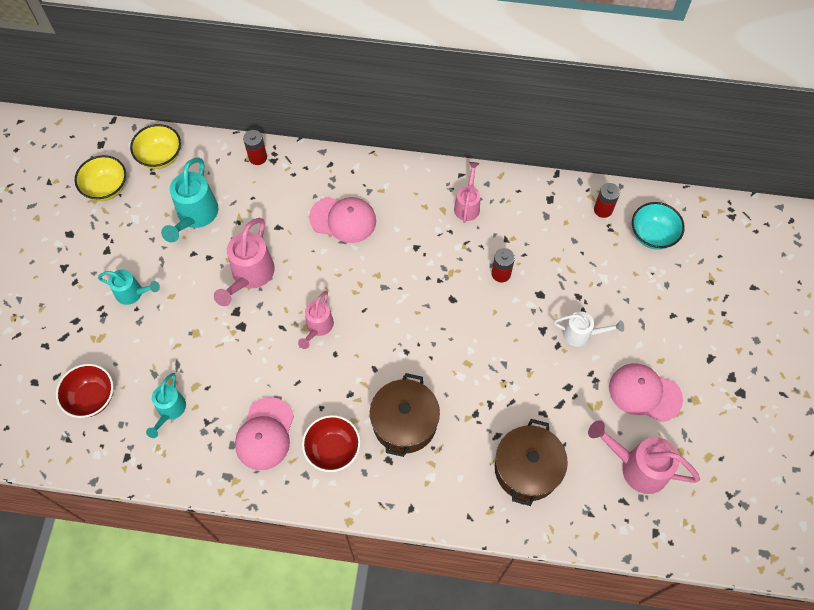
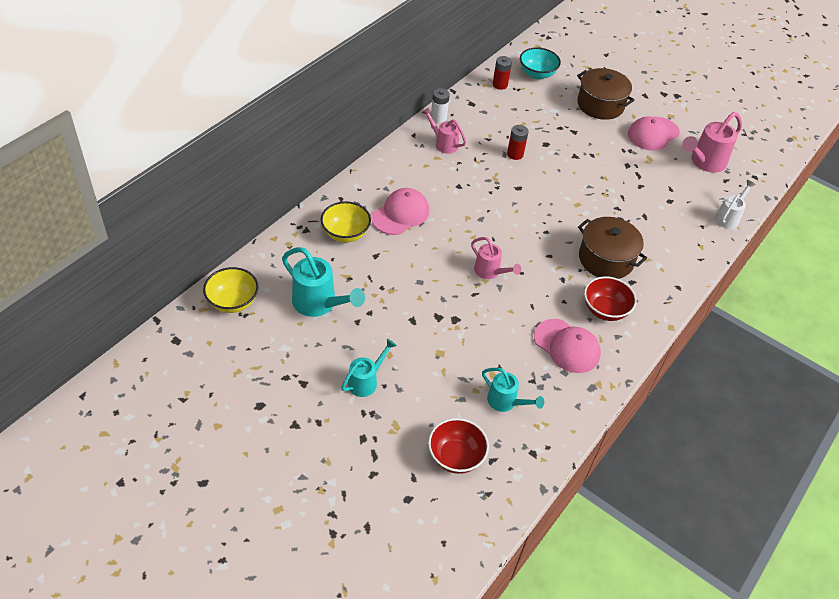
camera: 65 degrees left, 15 degrees down
yellow bowl [75,155,126,201] -> yellow bowl moved to [321,201,371,242]
pink watering can [214,218,275,306] -> none
red battery [243,130,267,165] -> none
brown pot [495,419,568,506] -> brown pot moved to [577,68,634,120]
white watering can [553,311,624,347] -> white watering can moved to [715,180,756,229]
none -> white battery [431,88,450,123]

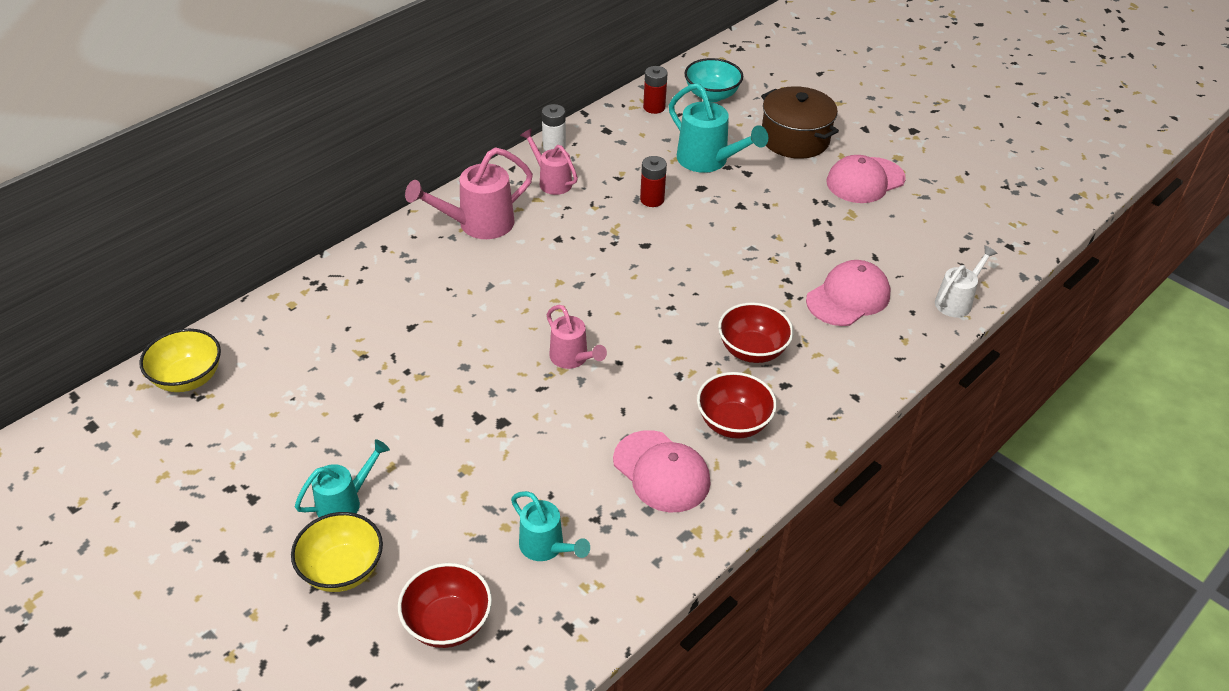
camera: 10 degrees right, 5 degrees down
turquoise watering can [282,247,365,317] -> turquoise watering can moved to [669,83,768,173]
yellow bowl [321,201,371,242] -> yellow bowl moved to [291,512,383,592]
pink cap [371,188,429,235] -> pink cap moved to [806,260,891,326]
brown pot [578,217,647,279] -> red bowl [718,302,794,363]
pink watering can [682,112,742,172] -> pink watering can moved to [405,147,533,239]

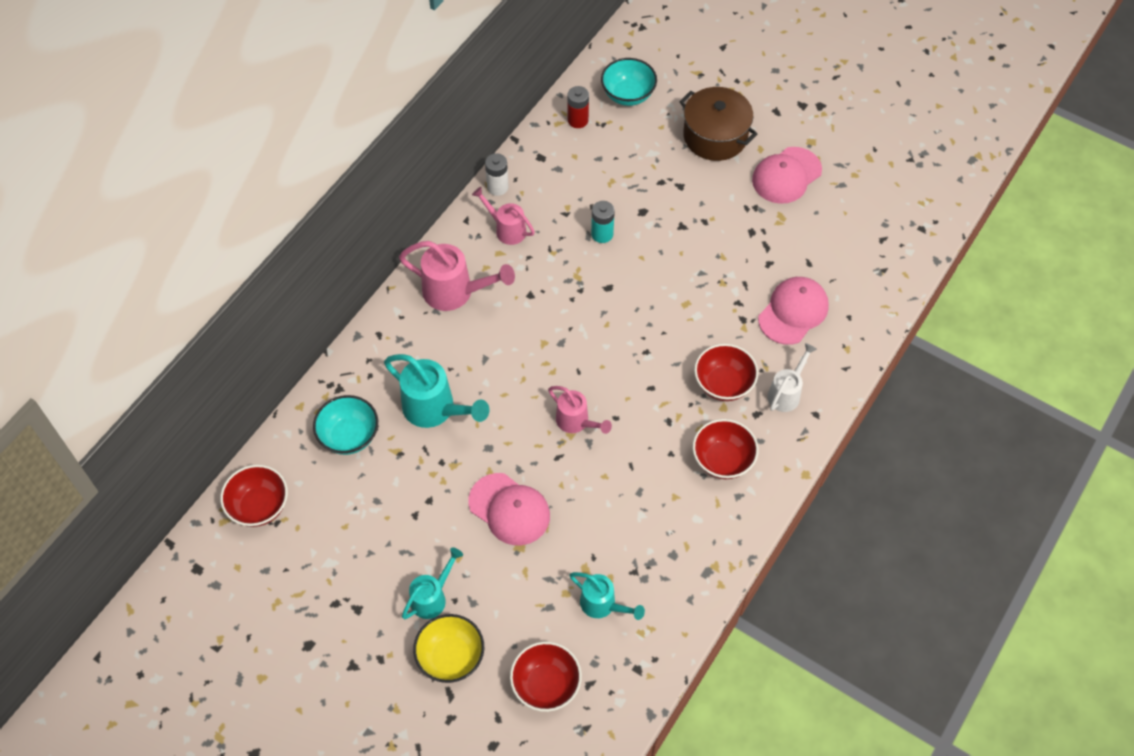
camera: 10 degrees left, 15 degrees up
yellow bowl [139,329,221,392] -> red bowl [220,465,288,527]
pink watering can [405,147,533,239] -> pink watering can turned 120 degrees counterclockwise [399,241,515,311]
pink cap [613,430,711,513] -> pink cap moved to [468,473,550,545]
red battery [640,156,667,207] -> turquoise battery [591,201,615,243]
turquoise watering can [669,83,768,173] -> turquoise watering can moved to [384,354,489,428]
white watering can [935,245,998,317] -> white watering can moved to [767,343,817,412]
none -> turquoise bowl [313,395,378,455]

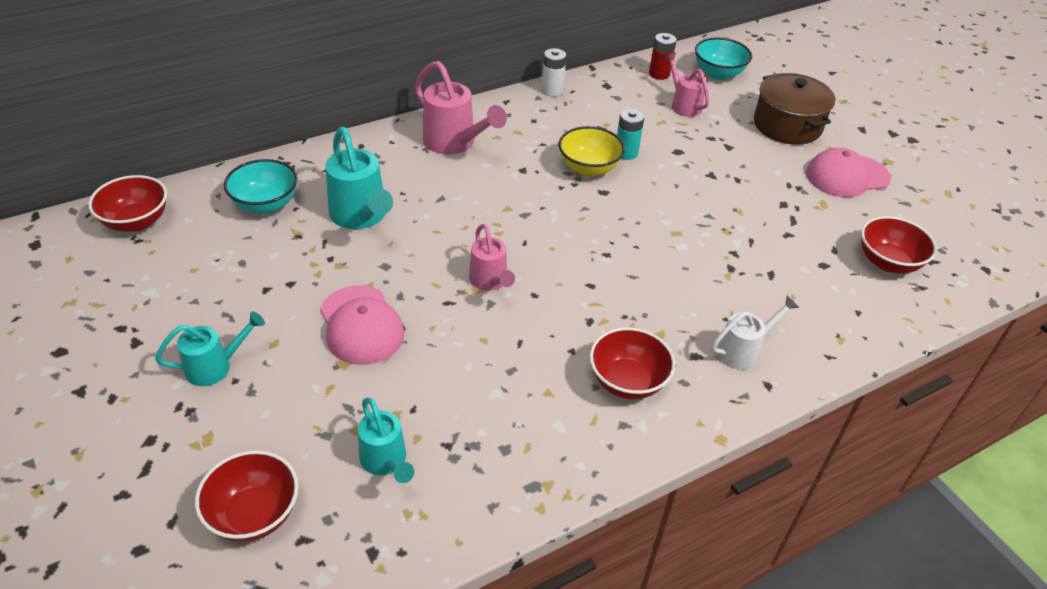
camera: 25 degrees right, 15 degrees down
yellow bowl [413,614,484,683] -> yellow bowl moved to [559,126,625,177]
pink watering can [472,187,535,245] -> pink watering can moved to [664,53,709,117]
red bowl [694,344,758,401] -> red bowl moved to [861,216,937,274]
pink cap [758,277,829,345] -> none

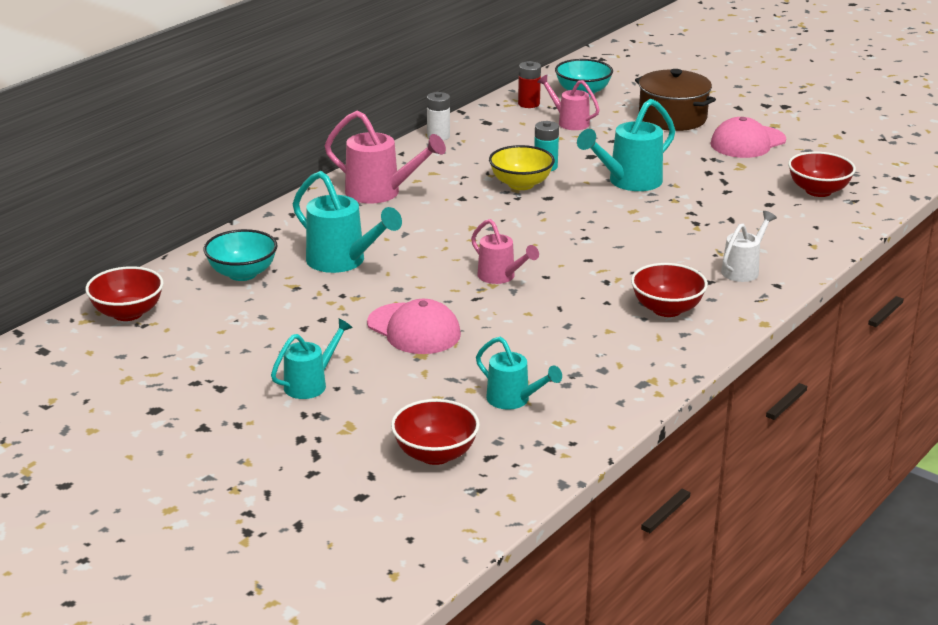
camera: 20 degrees left, 15 degrees down
none -> turquoise watering can [577,99,675,191]

